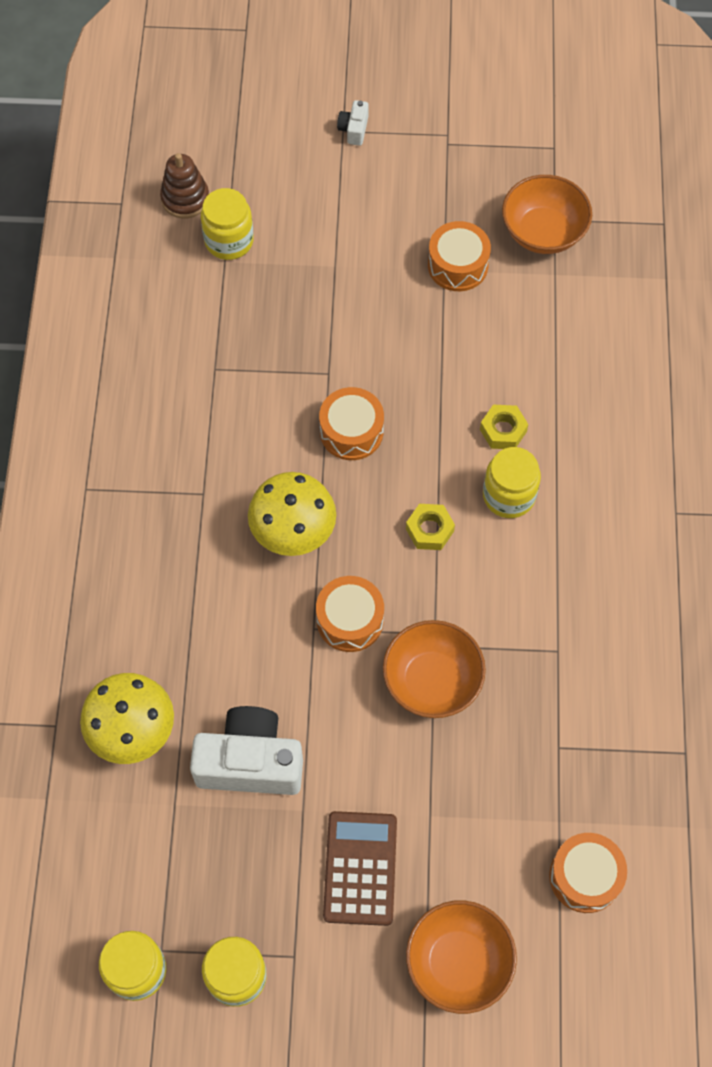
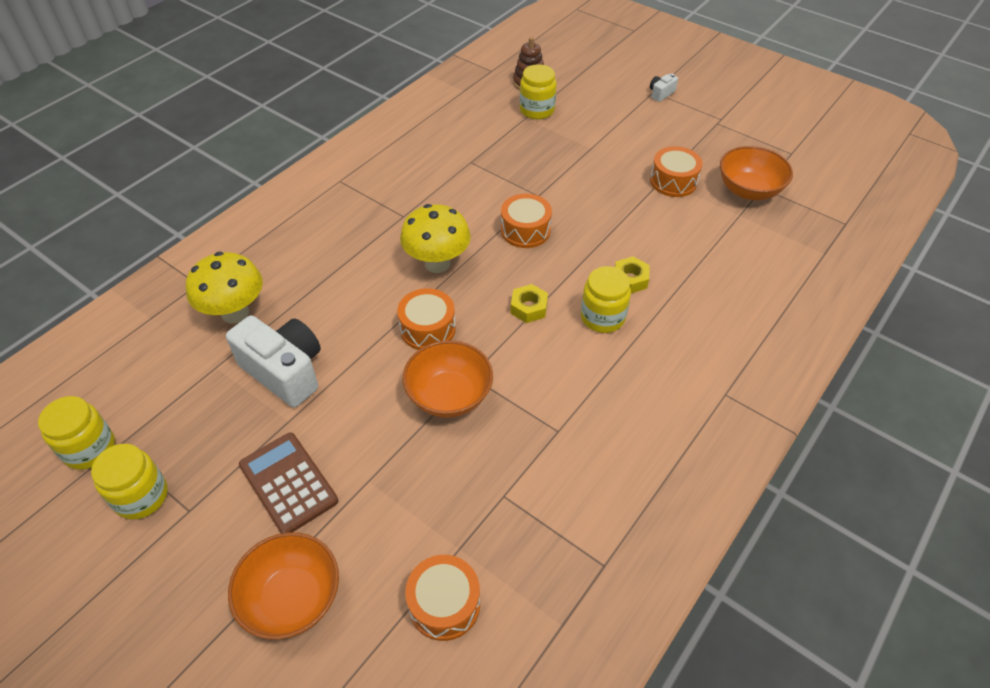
camera: 35 degrees right, 15 degrees down
brown calculator [323,811,397,926] -> brown calculator turned 75 degrees counterclockwise [239,432,338,533]

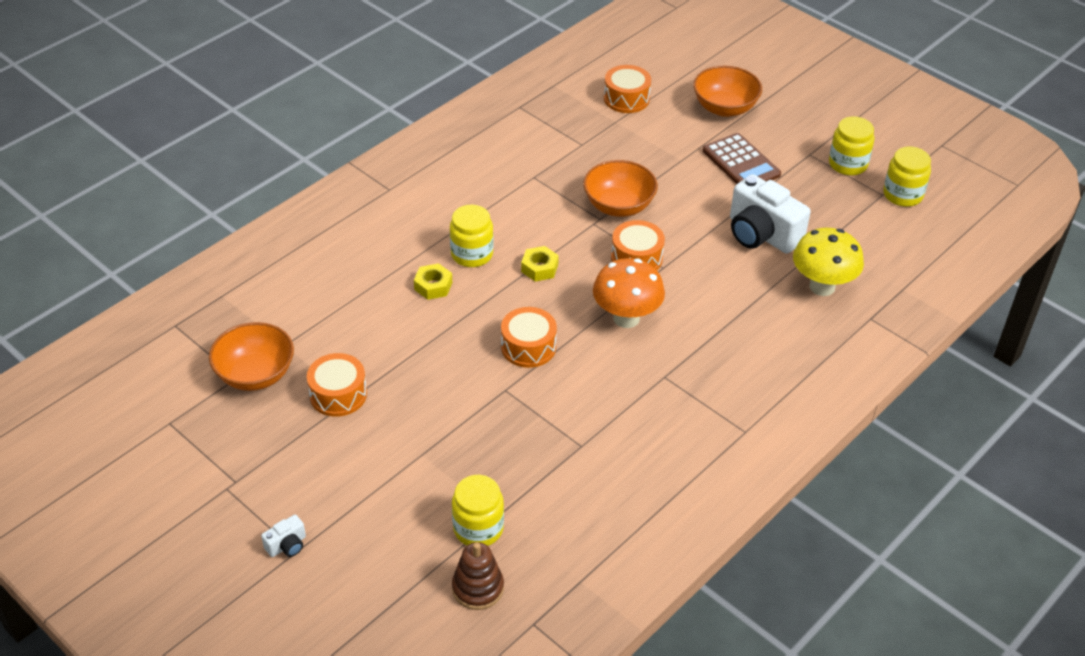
camera: 175 degrees left, 5 degrees down
yellow mushroom [400,204,471,273] -> orange mushroom [593,258,665,328]

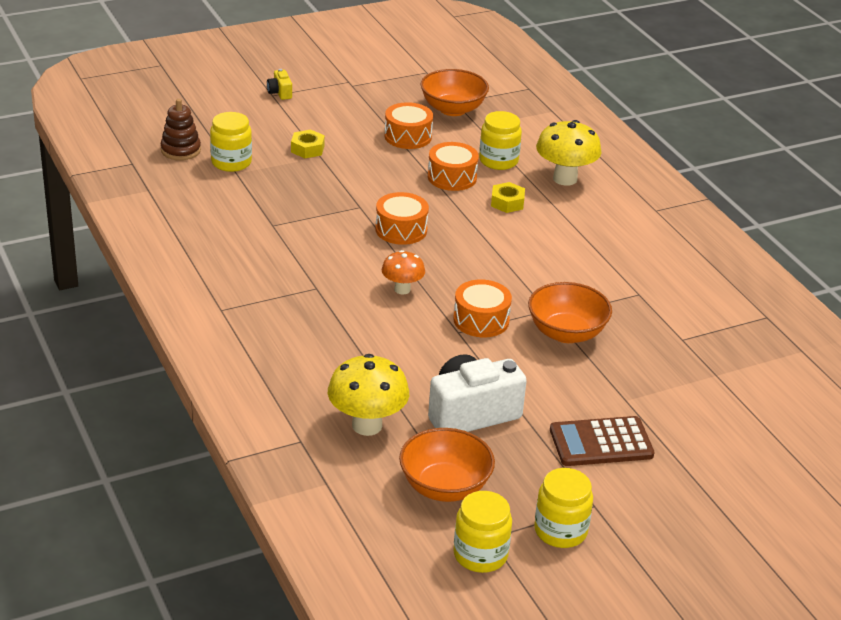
camera: 110 degrees right, 10 degrees down
white camera [261,515,306,557] -> yellow camera [267,69,292,100]
yellow jar [450,205,494,267] -> yellow jar moved to [479,111,522,170]
yellow nut [521,246,559,282] -> yellow nut moved to [291,129,325,158]
orange mushroom [593,258,665,328] -> orange mushroom [382,250,425,295], size x0.60
orange drum [604,65,651,113] -> orange drum moved to [428,142,479,191]
orange bowl [693,66,762,117] -> orange bowl moved to [399,428,495,502]
none -> yellow mushroom [536,120,602,186]

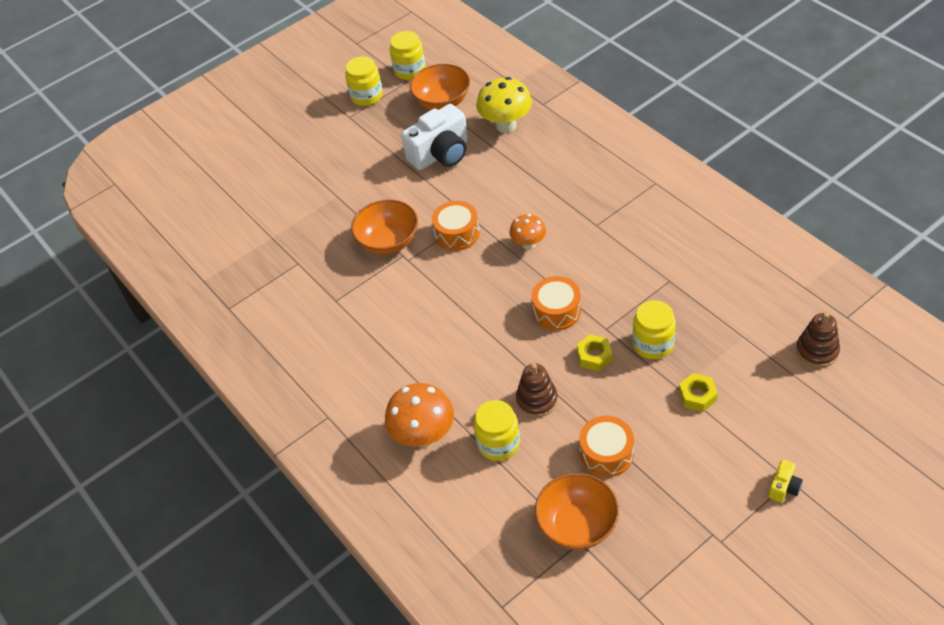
camera: 175 degrees right, 15 degrees up
yellow jar [210,112,252,172] -> yellow jar moved to [633,300,676,359]
yellow camera [267,69,292,100] -> yellow camera turned 60 degrees clockwise [768,460,803,502]
orange drum [428,142,479,191] -> brown stacking toy [516,364,558,417]
yellow nut [491,182,525,213] -> yellow nut moved to [577,334,612,371]
yellow mushroom [536,120,602,186] -> orange mushroom [385,383,454,448]
brown calculator [550,416,655,466] -> none

